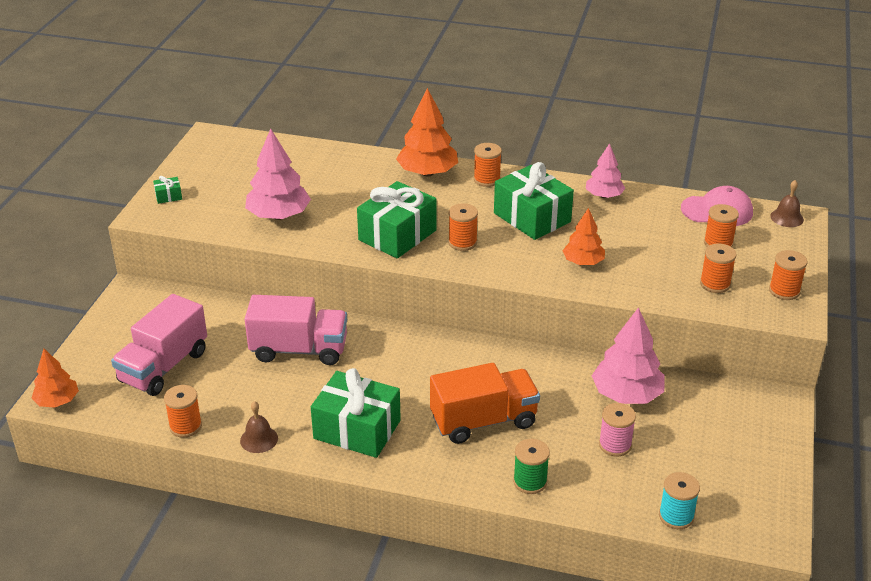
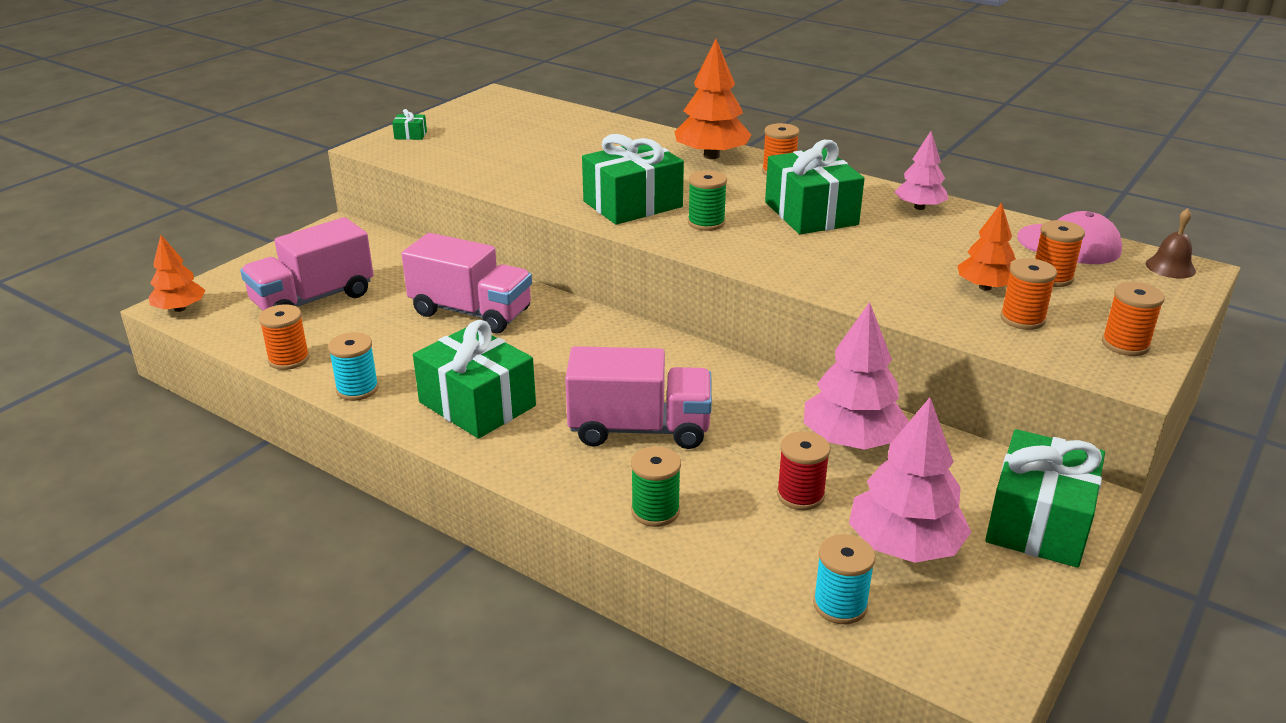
camera: 20 degrees right, 5 degrees down
brown bell [240,401,278,453] -> turquoise spool [328,332,379,401]
pink tree [245,129,311,220] -> pink tree moved to [849,397,971,563]
orange truck [430,363,540,444] -> pink truck [565,346,712,449]
orange spool [448,203,478,251] -> green spool [688,170,727,231]
orange tree [563,208,605,265] -> orange tree moved to [958,202,1016,291]
pink spool [599,403,636,456] -> red spool [777,431,830,510]
none -> green gift [985,429,1105,568]

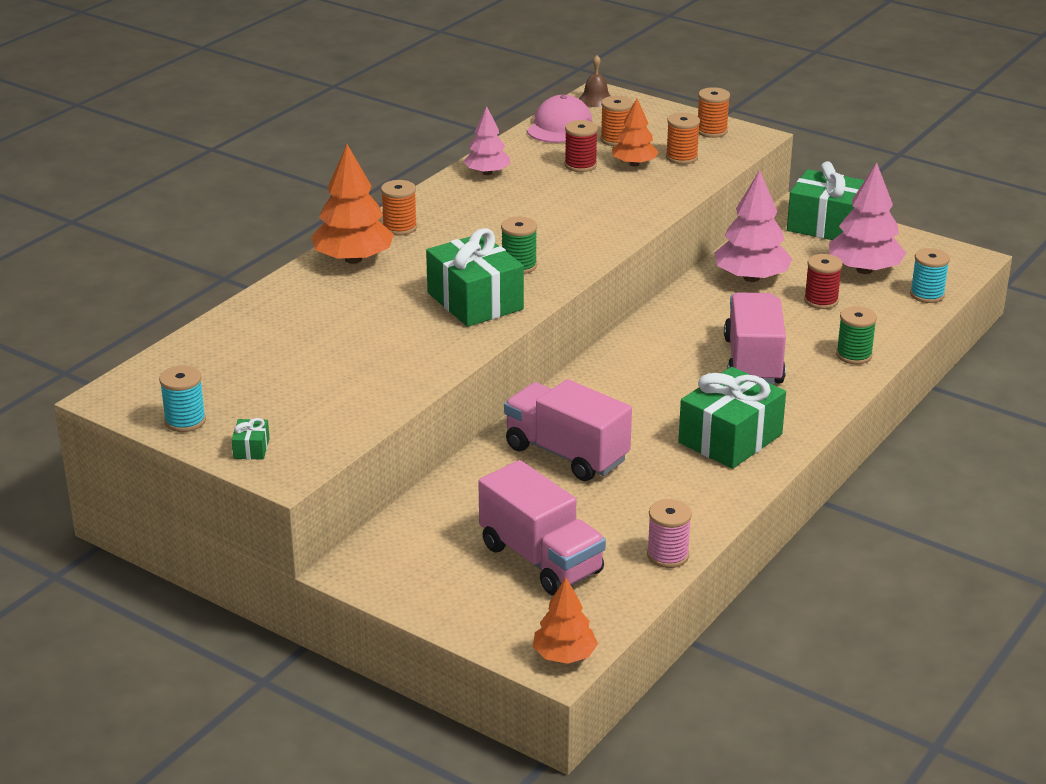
camera: 90 degrees left, 0 degrees up
orange spool [259,304,310,370] -> pink spool [647,499,692,568]
turquoise spool [328,332,379,401] -> turquoise spool moved to [159,365,206,432]
pink truck [402,233,532,333] -> pink truck turned 75 degrees counterclockwise [504,379,632,481]
green gift [765,140,865,234] -> none
none -> red spool [564,120,598,172]

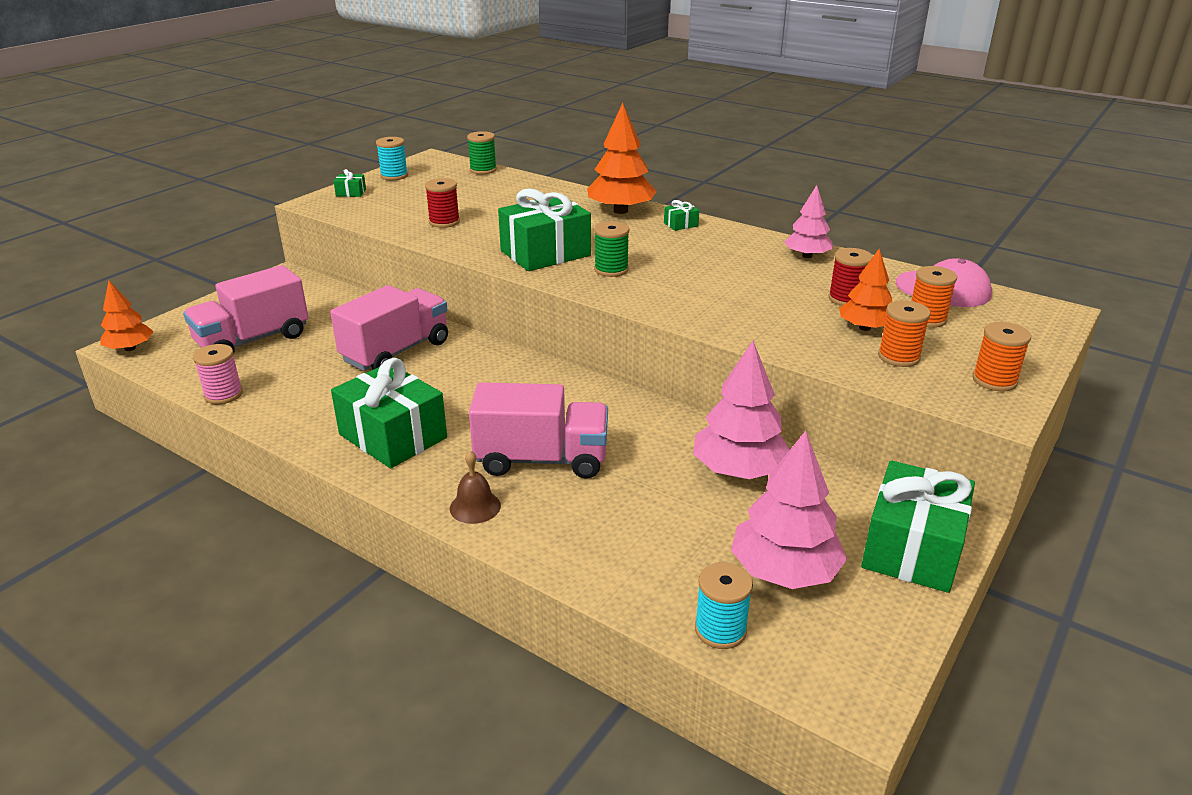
camera: 90 degrees right, 0 degrees up
orange spool [381,180,417,235] -> green gift [664,200,699,231]
brown bell [579,55,610,107] -> brown bell moved to [450,450,501,524]
red spool [804,254,842,309] -> red spool moved to [425,178,460,228]
green spool [836,306,877,364] -> green spool moved to [467,131,497,174]

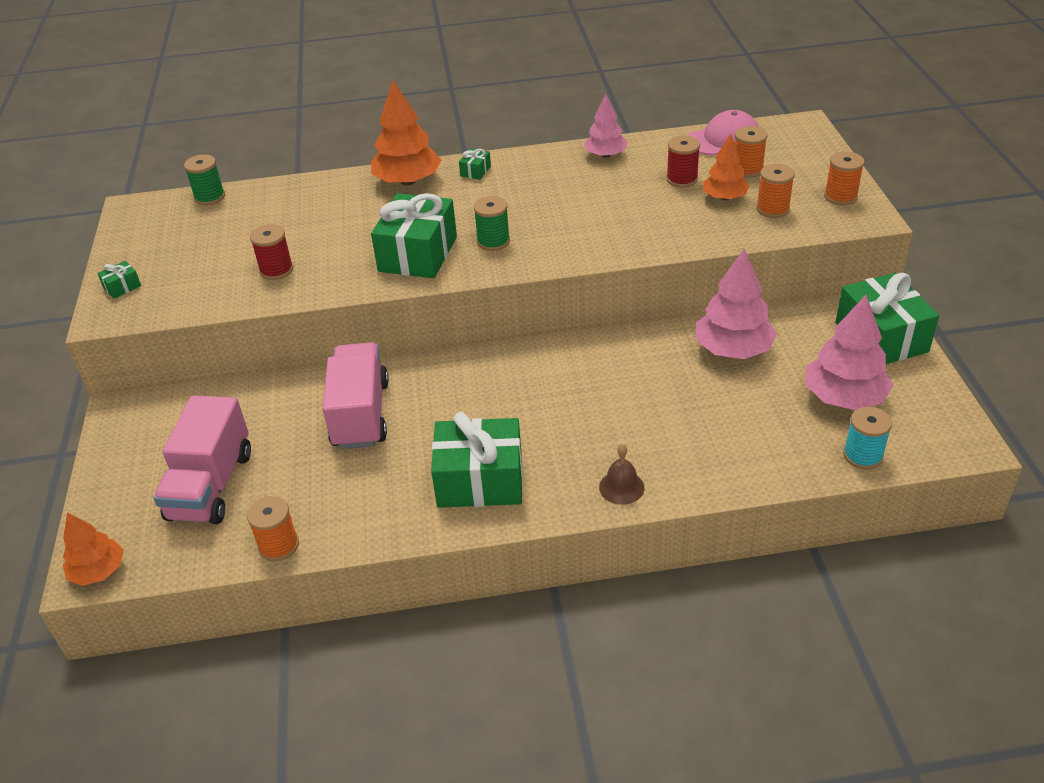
camera: 40 degrees left, 10 degrees up
pink spool [193,344,243,404] -> orange spool [247,496,299,561]
turquoise spool [376,137,408,180] -> none
pink truck [469,382,608,478] -> none

